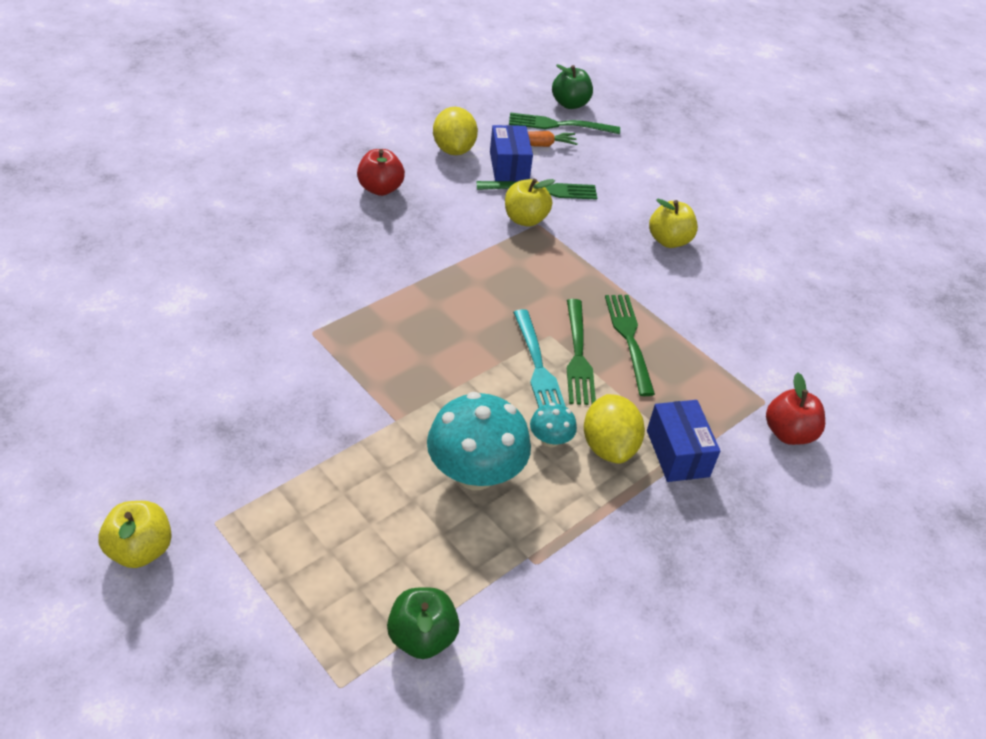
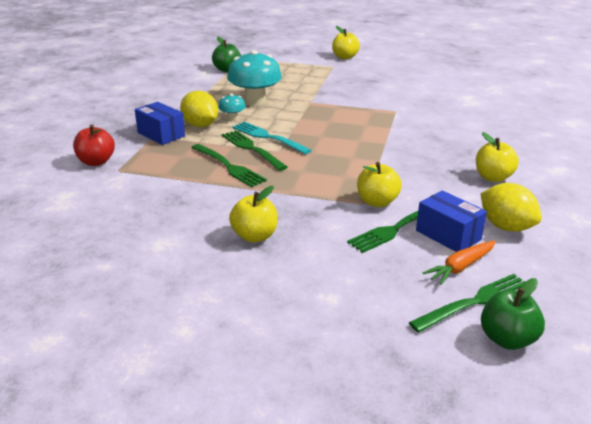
camera: 150 degrees right, 15 degrees down
red apple [357,149,405,196] -> yellow apple [476,132,519,182]

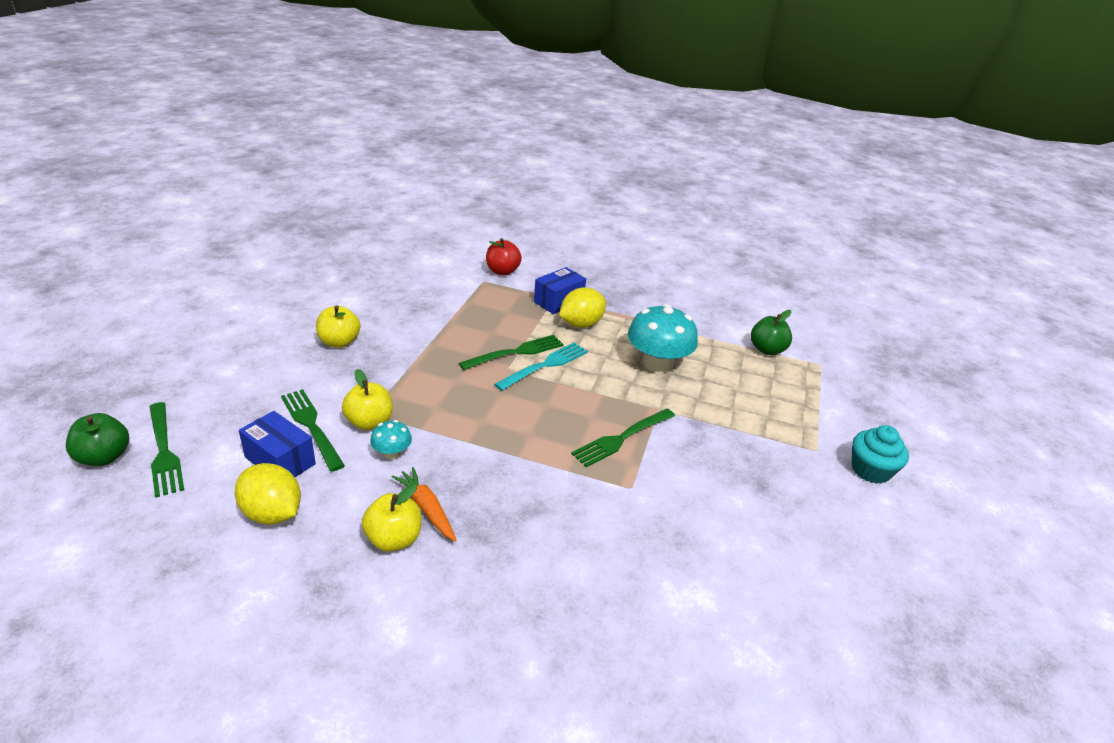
camera: 90 degrees right, 5 degrees up
green fork [191,144,267,187] -> green fork moved to [571,409,675,467]
turquoise mushroom [218,94,246,121] -> turquoise mushroom moved to [370,420,412,460]
yellow apple [332,26,360,59] -> turquoise cupcake [852,425,909,484]
blue box [416,190,487,252] -> blue box turned 75 degrees clockwise [239,411,316,477]
orange carrot [423,241,496,285] -> orange carrot moved to [392,467,457,542]
yellow lemon [481,183,542,232] -> yellow lemon turned 75 degrees clockwise [234,463,301,524]

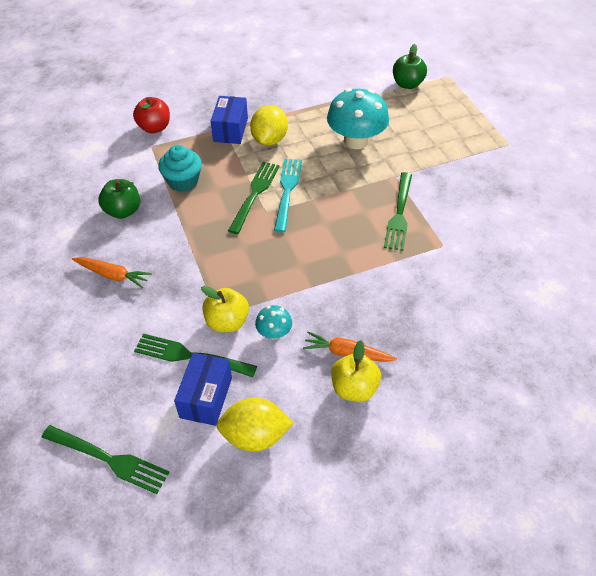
camera: 35 degrees left, 15 degrees up
green apple [66,413,129,466] -> green apple moved to [98,179,140,219]
blue box [239,411,316,477] -> blue box turned 75 degrees counterclockwise [174,353,232,426]
yellow apple [316,306,360,348] -> orange carrot [72,257,152,288]
turquoise cupcake [852,425,909,484] -> turquoise cupcake moved to [158,145,202,192]

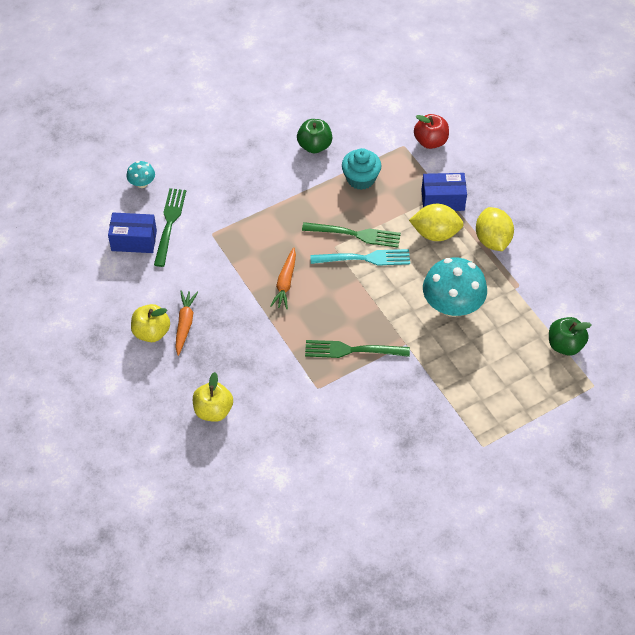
camera: 80 degrees right, 5 degrees up
green fork [41,425,170,494] -> none
orange carrot [72,257,152,288] -> orange carrot moved to [270,247,296,309]
yellow apple [201,286,249,332] -> yellow apple moved to [193,372,233,422]
yellow lemon [216,398,293,452] -> yellow lemon moved to [476,207,514,251]
turquoise mushroom [255,305,292,339] -> turquoise mushroom moved to [127,161,155,188]

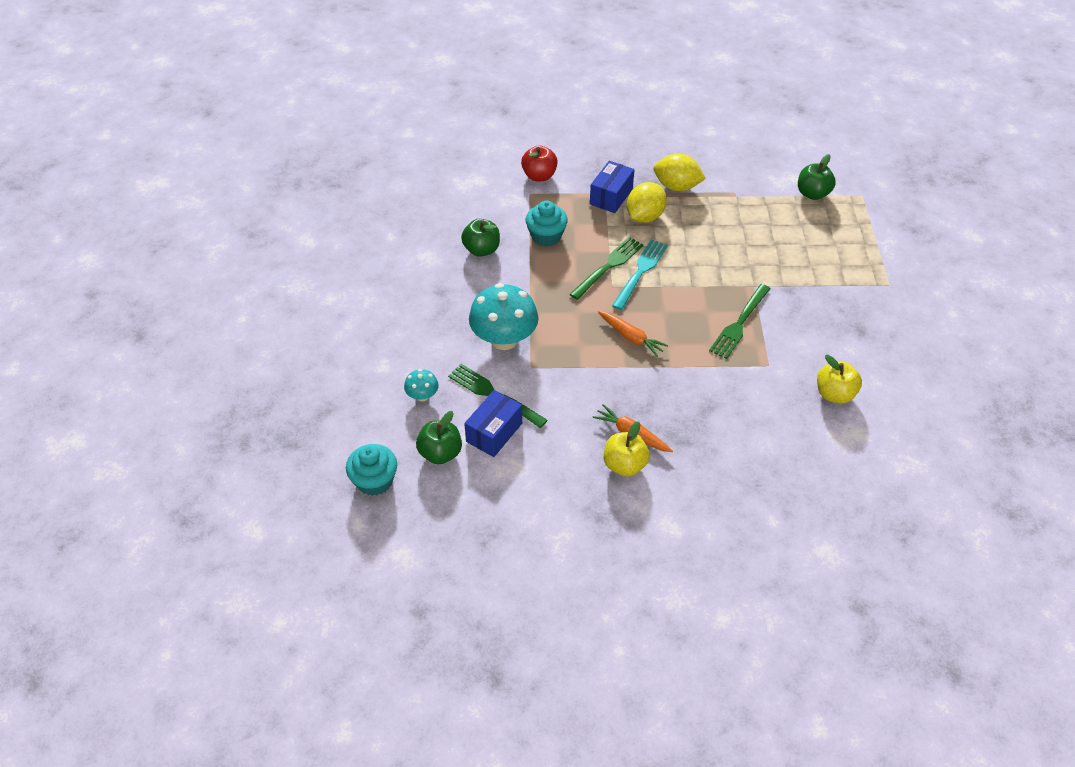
camera: 60 degrees left, 5 degrees down
yellow apple [193,372,233,422] -> yellow apple moved to [817,355,862,404]
turquoise mushroom [423,257,487,317] -> turquoise mushroom moved to [469,283,538,350]
none -> turquoise cupcake [346,444,397,496]
none -> green apple [416,411,462,464]

